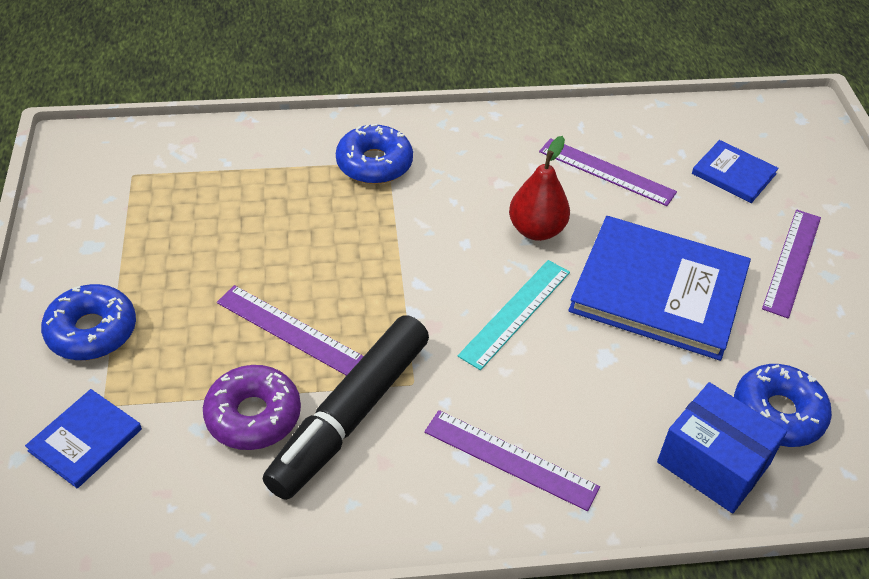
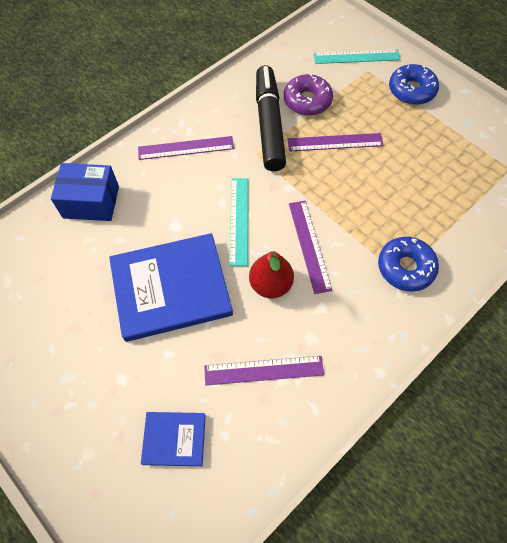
camera: 145 degrees right, 15 degrees up
blue book [25,389,142,488] -> turquoise ruler [314,49,401,64]
blue donut [734,364,832,447] -> none
purple ruler [762,210,821,319] -> purple ruler moved to [289,201,333,294]

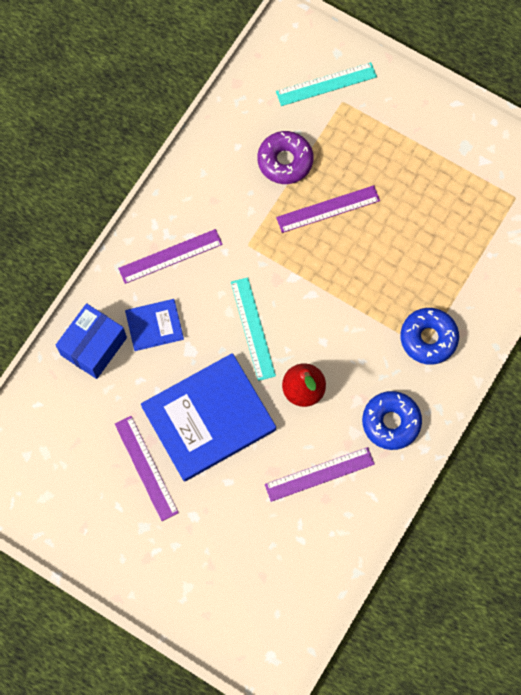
camera: 15 degrees left, 10 degrees up
blue box [51,163,119,221] -> blue box turned 45 degrees counterclockwise [55,303,127,379]
blue book [141,412,206,466] -> blue book moved to [125,299,184,351]
black marker [256,65,286,171] -> none
purple ruler [289,201,333,294] -> purple ruler moved to [115,416,179,521]
blue donut [389,64,439,105] -> blue donut moved to [362,391,422,450]

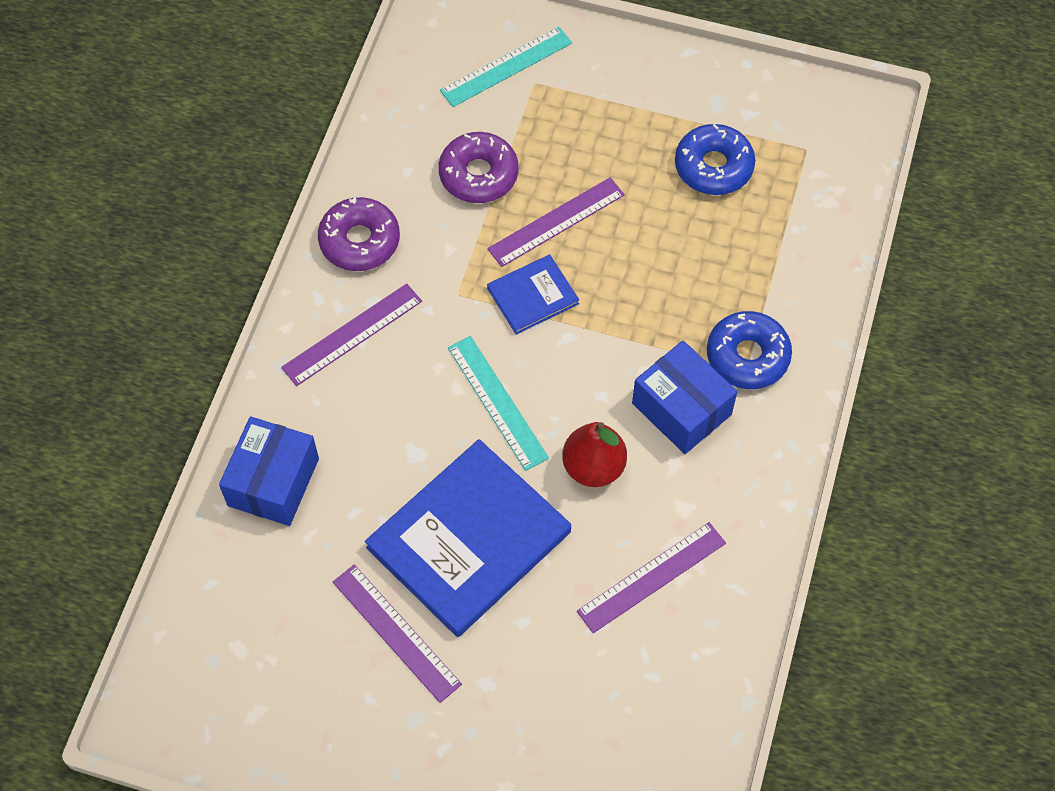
camera: 15 degrees left, 10 degrees down
blue book [125,299,184,351] -> blue book moved to [487,255,579,335]
blue donut [362,391,422,450] -> blue donut moved to [675,124,755,195]
none -> purple donut [318,197,400,271]
none -> blue box [632,341,737,454]

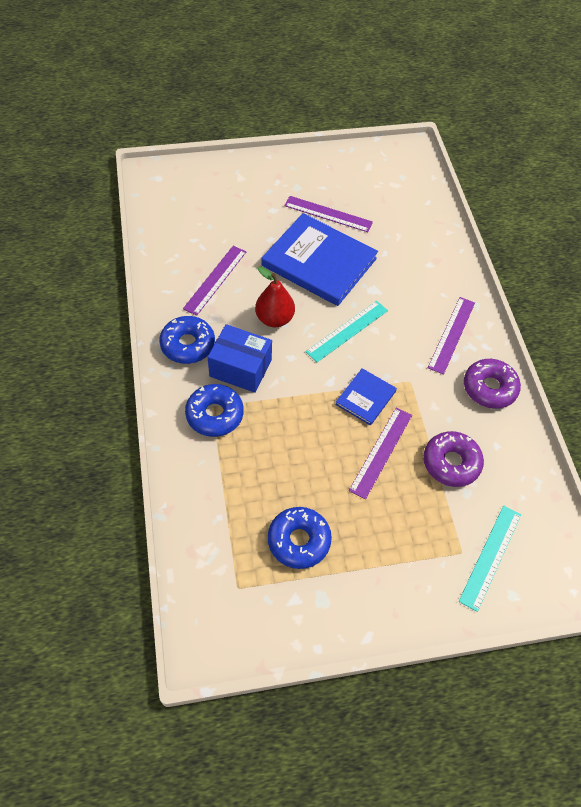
camera: 150 degrees right, 5 degrees down
blue box [219,416,319,526] -> none
blue book [365,439,571,637] -> blue book turned 75 degrees counterclockwise [261,213,378,306]
turquoise ruler [448,336,549,471] -> turquoise ruler turned 75 degrees counterclockwise [305,301,388,362]
none -> blue donut [159,316,215,364]

